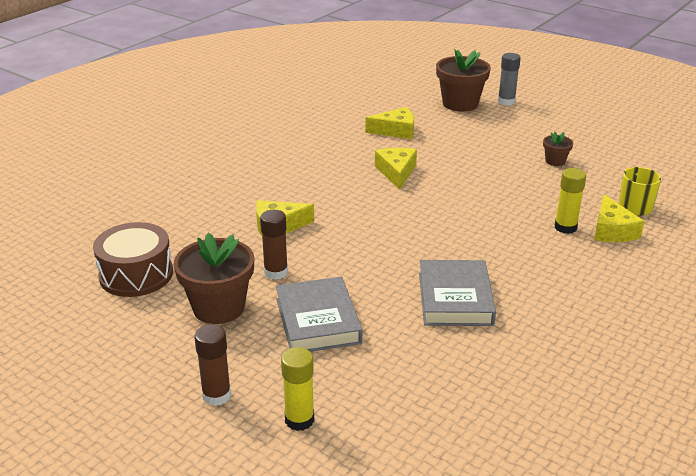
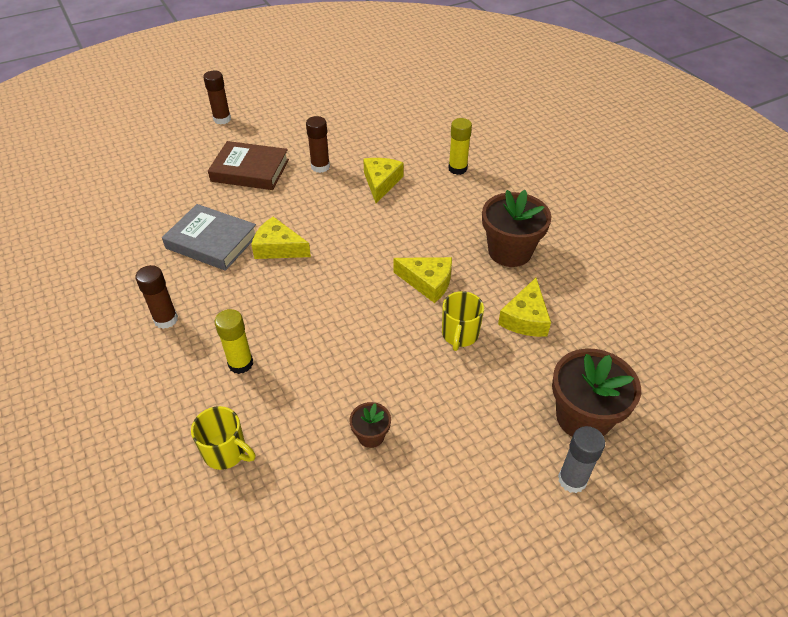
camera: 115 degrees right, 15 degrees up
brown drum [93,222,173,297] -> none
brown flower pot [174,233,254,324] -> brown flower pot moved to [482,190,552,267]
grey book [276,277,362,352] -> brown book [208,141,289,190]
yellow glue stick [281,347,314,431] -> yellow glue stick moved to [448,118,472,175]
yellow cheese [594,194,644,242] -> yellow cheese moved to [251,217,311,259]
none -> brown glue stick [135,265,178,329]
none -> yellow mug [442,291,484,351]

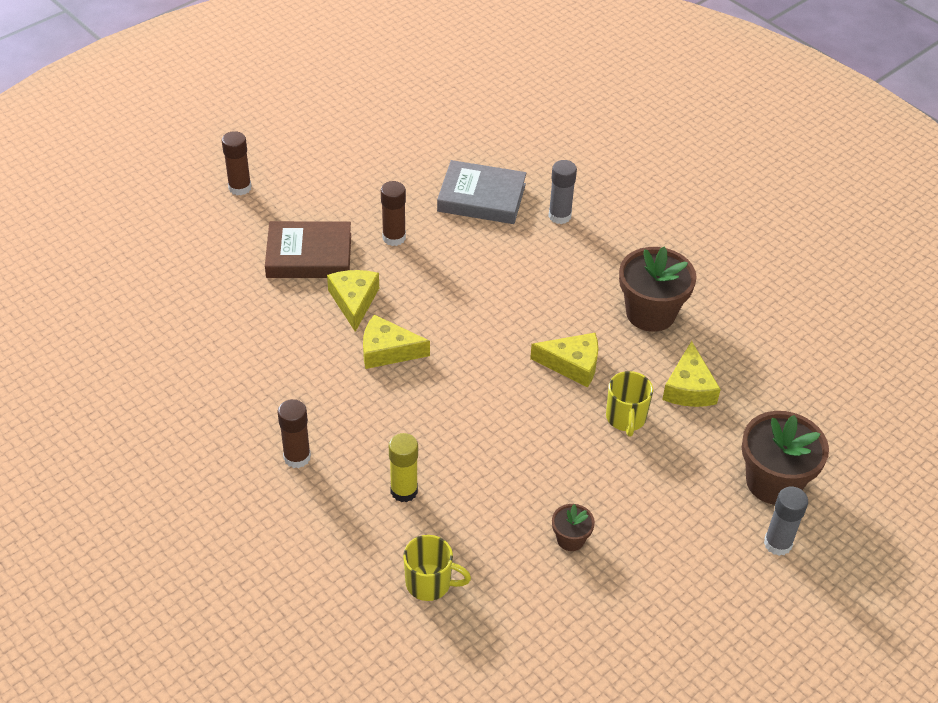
camera: 15 degrees left, 0 degrees up
grey book [162,204,256,271] -> grey book moved to [437,160,527,224]
yellow cheese [363,158,404,203] -> yellow cheese moved to [327,270,379,332]
yellow glue stick [448,118,472,175] -> grey glue stick [548,160,577,224]

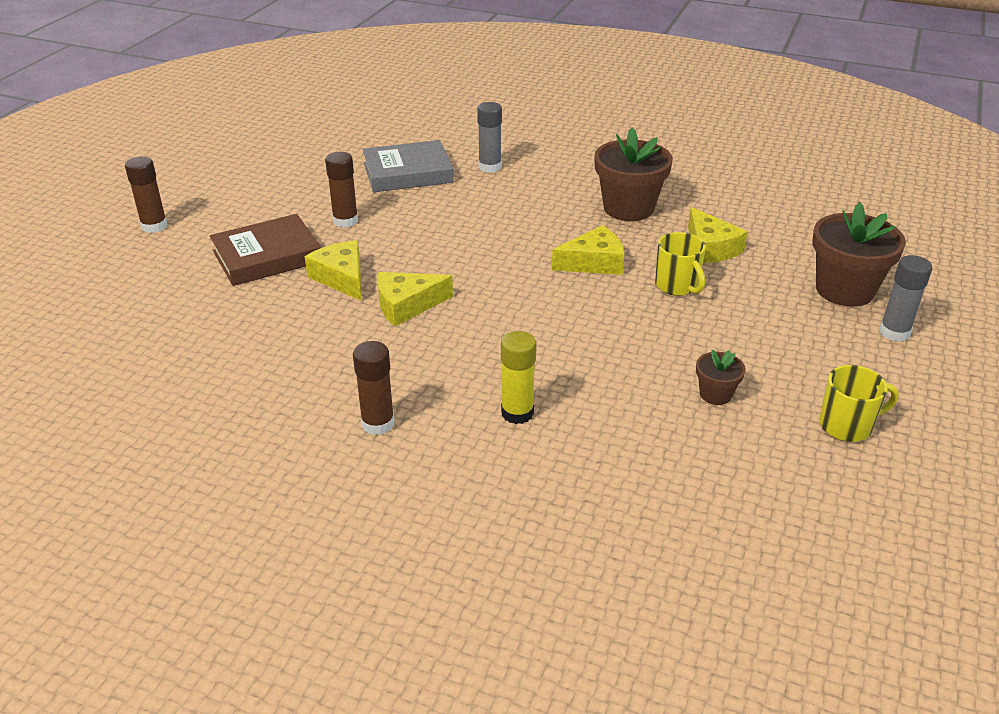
camera: 25 degrees left, 10 degrees down
yellow mug [403,535,471,601] -> yellow mug moved to [819,365,899,442]

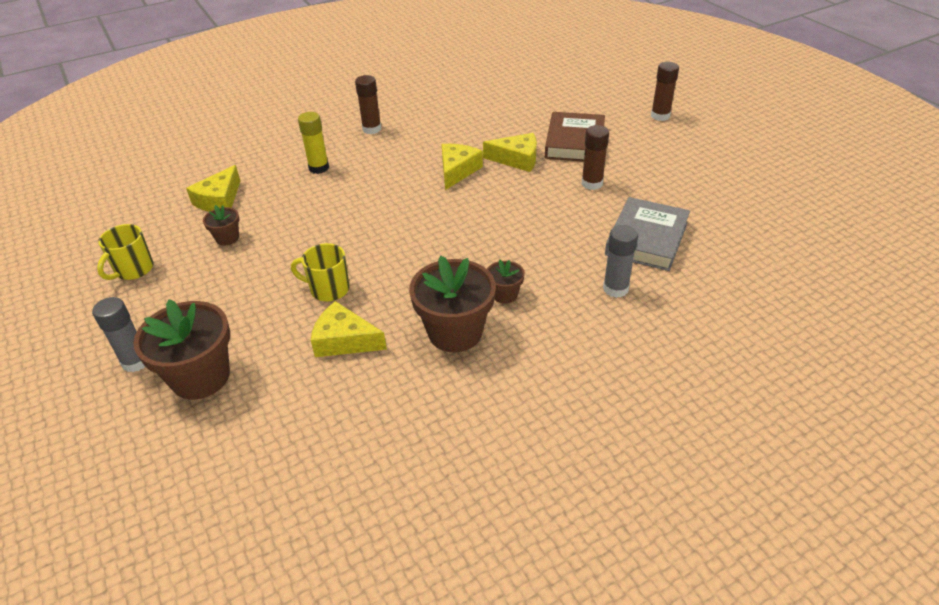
camera: 130 degrees right, 5 degrees up
yellow cheese [552,225,624,275] -> yellow cheese moved to [186,165,240,212]
none -> brown flower pot [487,260,525,304]

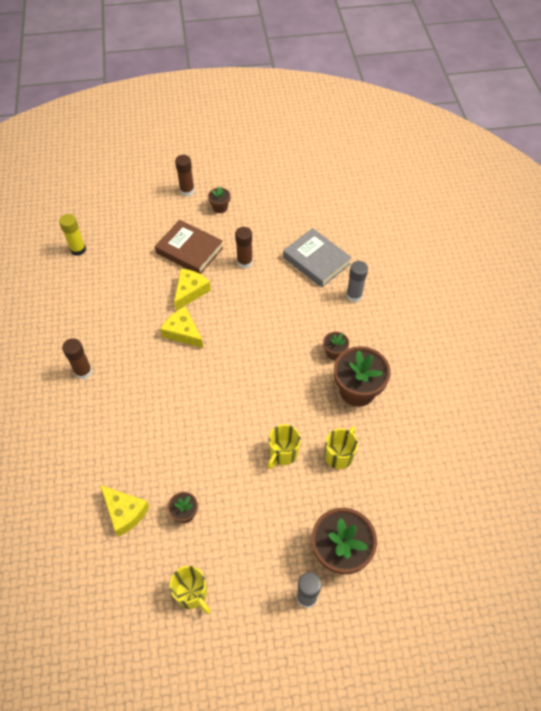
camera: 70 degrees left, 15 degrees up
yellow glue stick [298,112,329,174] -> yellow glue stick moved to [59,214,86,256]
yellow cheese [311,301,387,357] -> yellow mug [325,427,358,469]
none -> brown flower pot [208,187,230,213]

